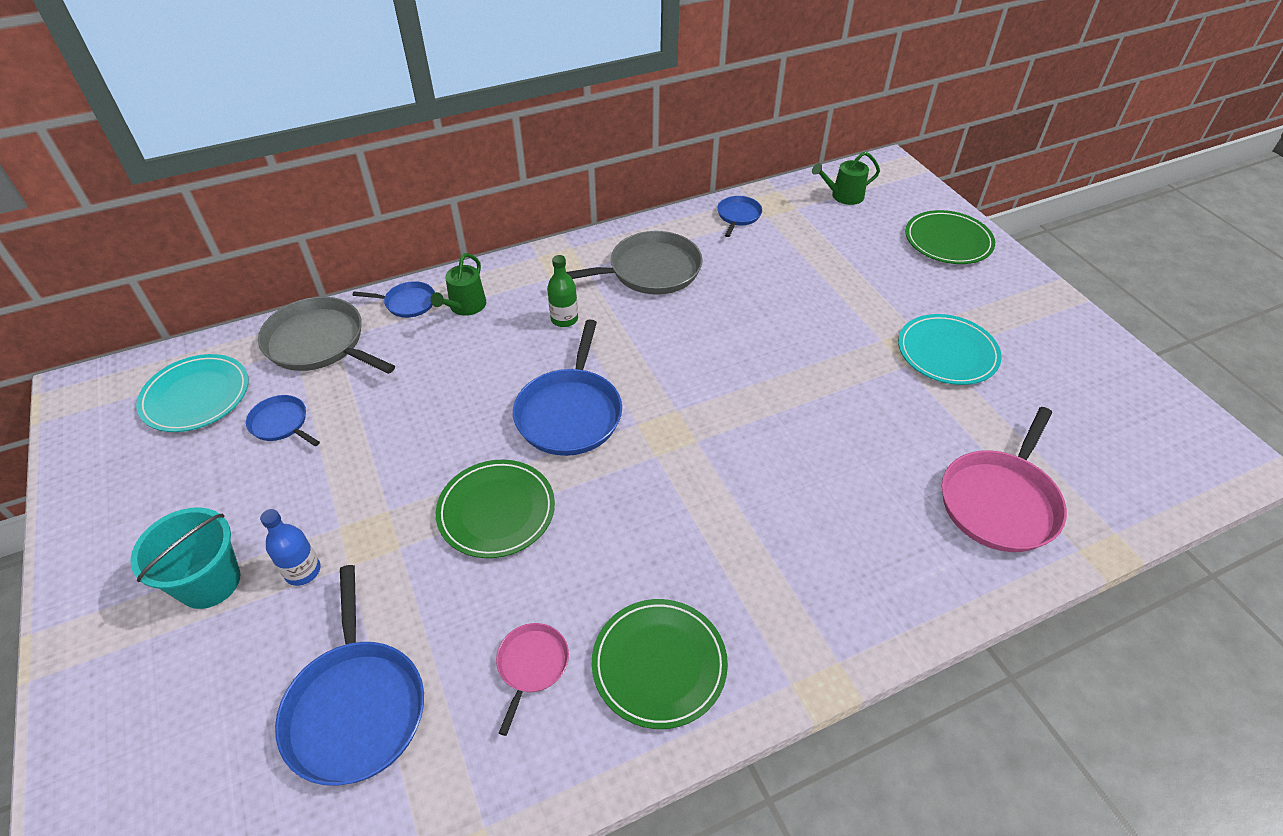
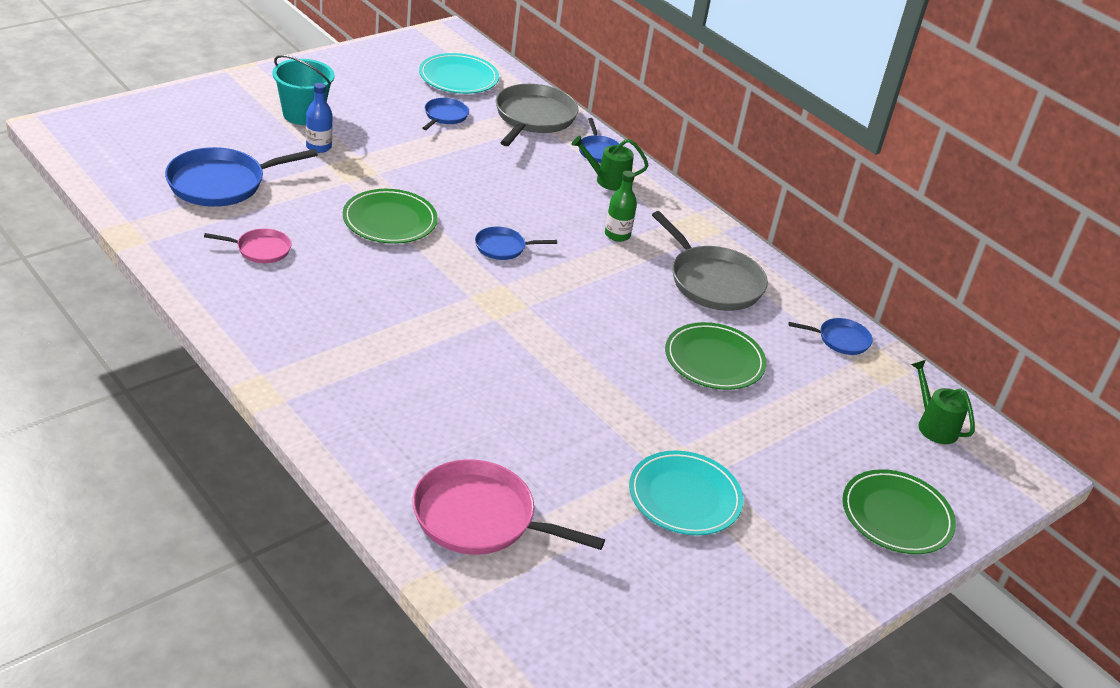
camera: 70 degrees right, 10 degrees down
blue pan [513,320,622,456] -> blue pan [475,227,557,260], size x0.53
green plate [592,599,728,729] -> green plate moved to [665,322,767,390]

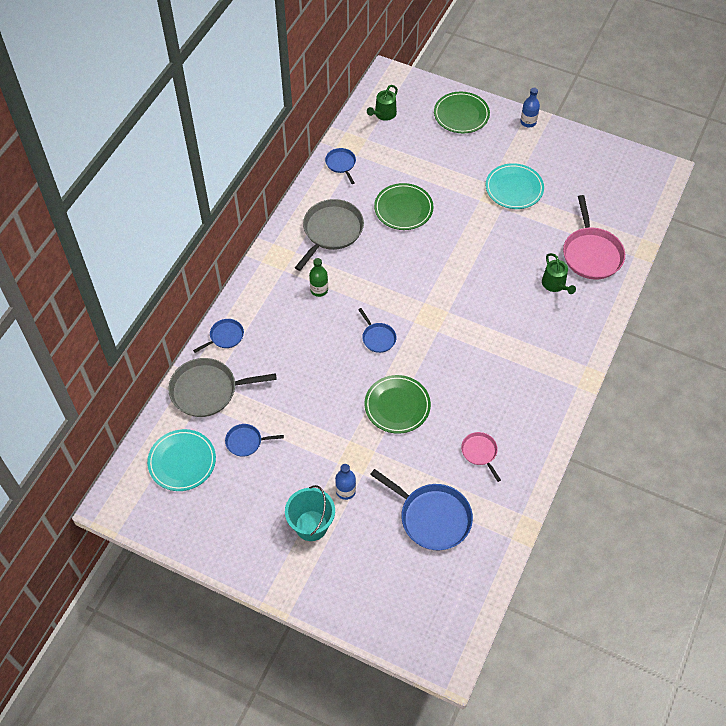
camera: 110 degrees left, 20 degrees up
green watering can [571,136,648,191] -> green watering can moved to [542,253,576,294]
none -> blue bottle [521,88,540,127]

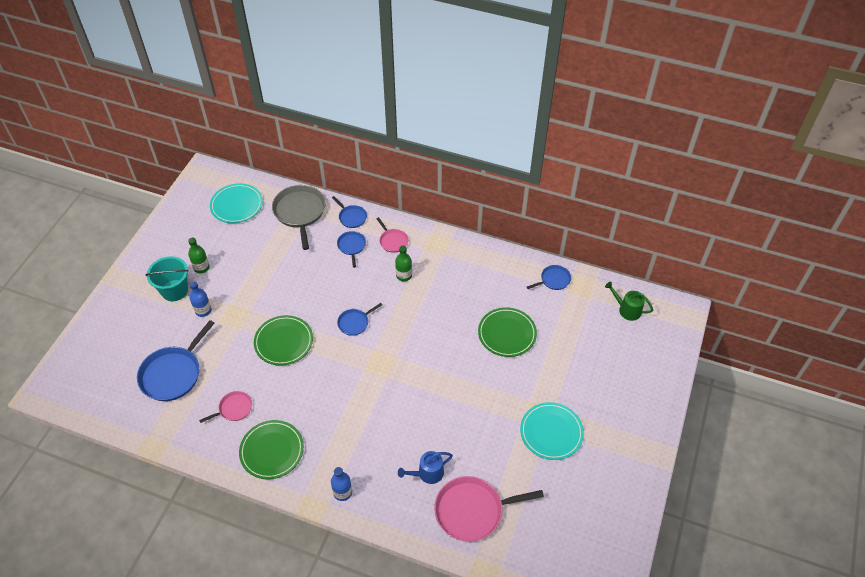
camera: 85 degrees right, 5 degrees down
blue pan [225,424,284,457] -> blue pan moved to [337,231,366,268]
grey pan [295,199,364,271] -> none
green plate [434,92,490,133] -> green plate moved to [239,420,304,479]
blue bottle [521,88,540,127] -> blue bottle moved to [331,467,352,501]
green watering can [542,253,576,294] -> blue watering can [398,451,453,484]
none -> green bottle [188,238,210,273]
none -> pink pan [376,217,409,253]

